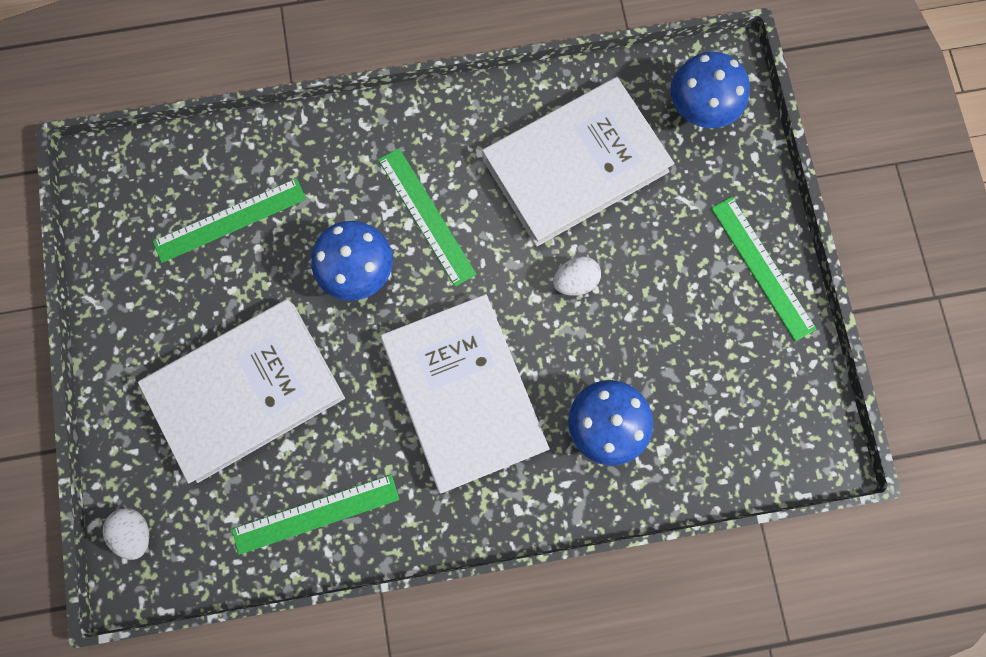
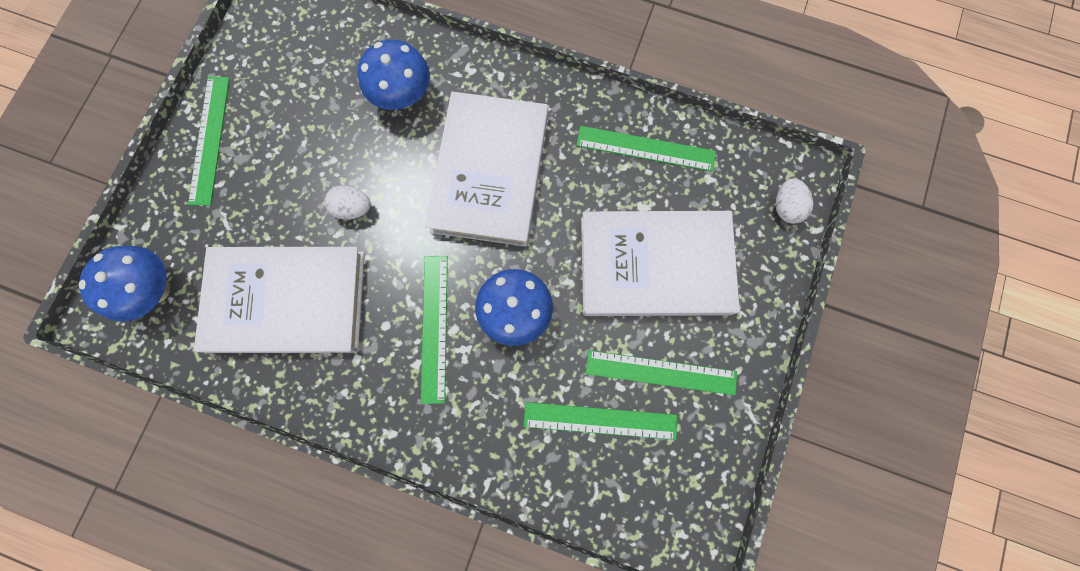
camera: 150 degrees left, 0 degrees up
none -> green ruler [586,350,737,395]

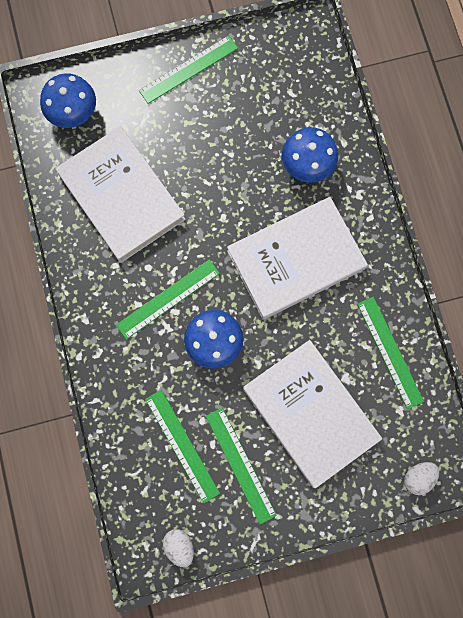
camera: 55 degrees right, 0 degrees up
white egg [324,185,371,220] -> white egg moved to [163,529,194,567]

